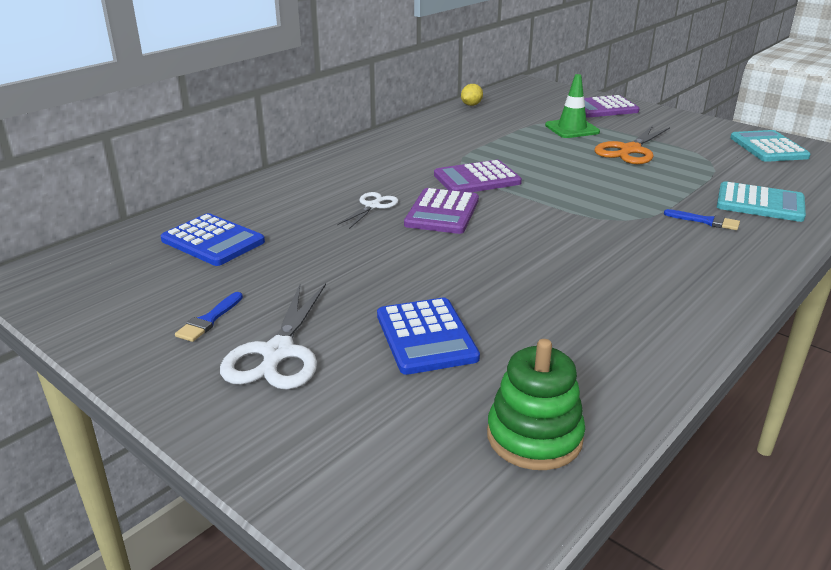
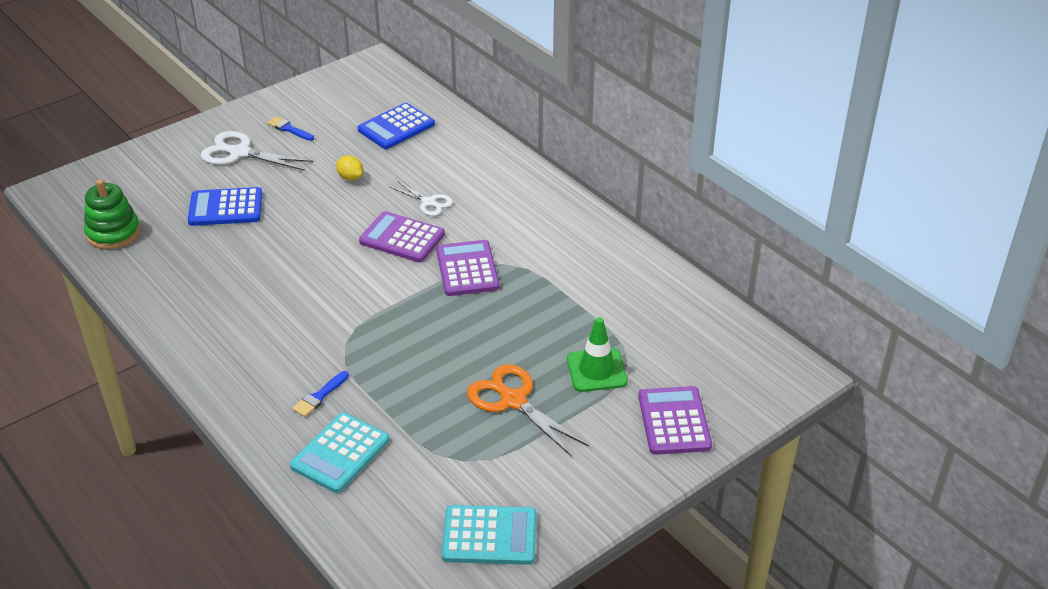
camera: 100 degrees right, 10 degrees up
yellow lemon [461,84,483,106] -> yellow lemon moved to [336,155,363,181]

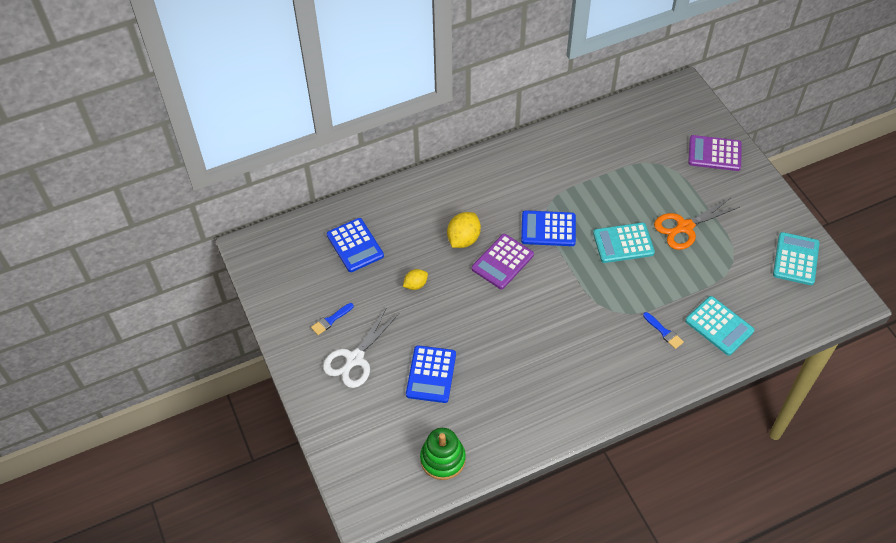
camera: 75 degrees left, 15 degrees up
white scissors [390,181,453,216] -> yellow lemon [447,212,481,248]
purple calculator [436,240,500,296] -> blue calculator [521,210,576,246]
green traffic cone [567,317,628,392] -> none
none -> turquoise calculator [593,222,655,263]

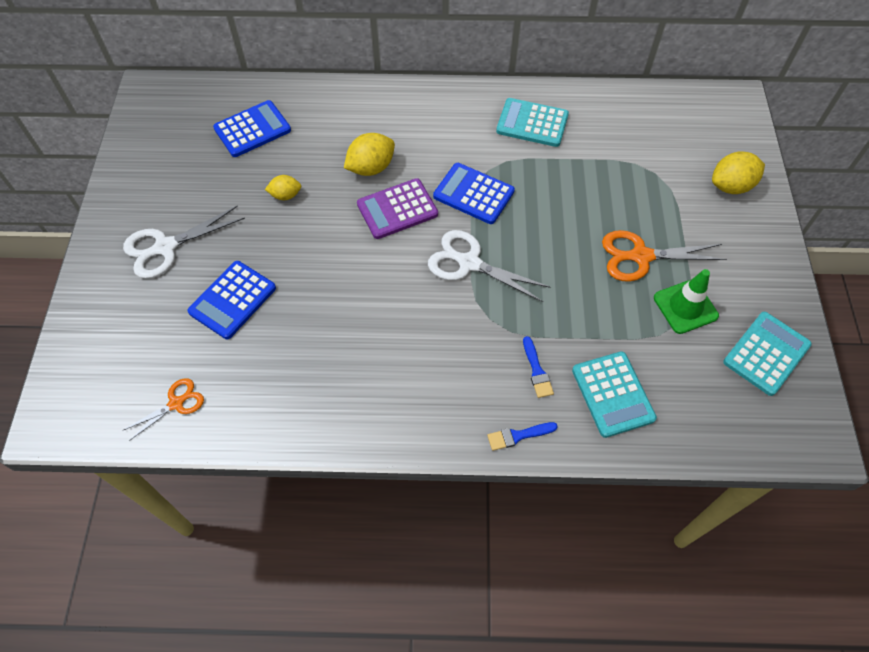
camera: 25 degrees right, 5 degrees up
blue brush [311,303,354,335] -> blue brush moved to [487,422,558,451]
blue calculator [327,218,384,272] -> blue calculator turned 120 degrees counterclockwise [213,100,291,157]
green stacking toy [420,428,466,480] -> orange scissors [122,378,204,441]
turquoise calculator [593,222,655,263] -> turquoise calculator moved to [496,98,569,147]
purple calculator [688,135,742,171] -> yellow lemon [712,151,765,194]
none -> white scissors [428,230,551,302]
none -> green traffic cone [654,269,719,334]

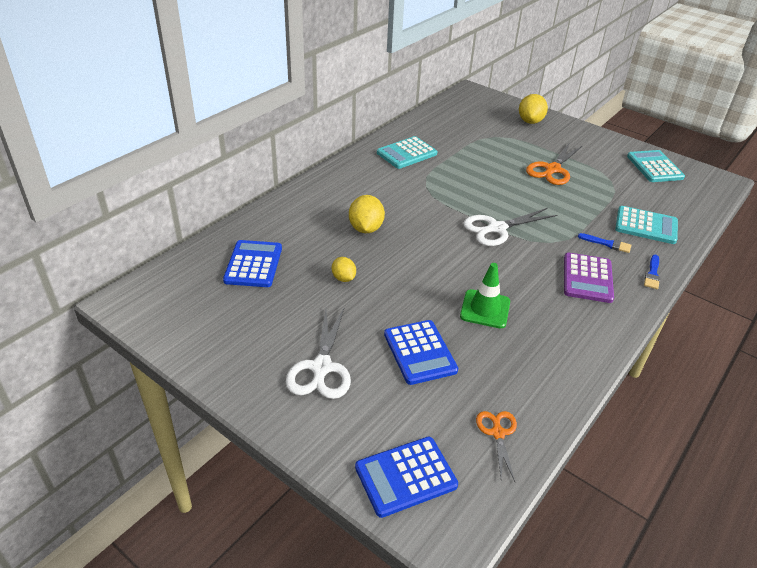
camera: 55 degrees left, 20 degrees down
yellow lemon [265,175,301,200] -> yellow lemon turned 60 degrees counterclockwise [332,257,356,282]
purple calculator [357,178,438,239] -> purple calculator moved to [564,253,614,303]
blue calculator [433,163,515,224] -> blue calculator moved to [355,436,458,518]
green traffic cone [654,269,719,334] -> green traffic cone moved to [460,263,510,328]

